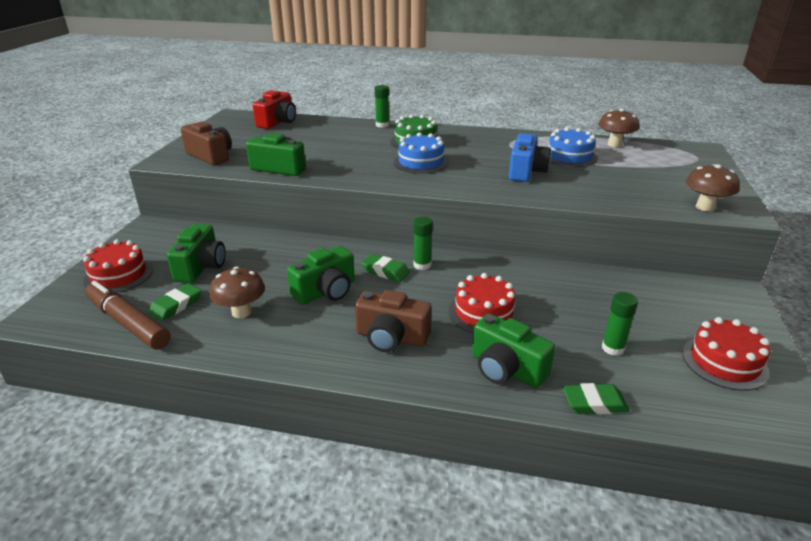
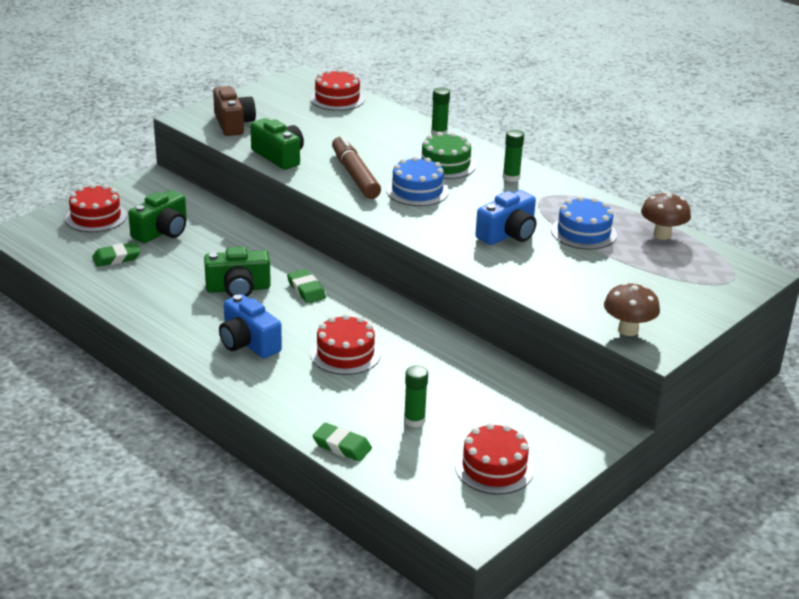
camera: 30 degrees right, 0 degrees up
brown marker [85,281,171,349] -> brown marker moved to [332,135,381,199]
brown mushroom [210,266,265,318] -> none
red camera [253,90,296,129] -> red cake [310,69,365,111]
brown camera [355,290,432,352] -> blue camera [219,294,282,358]
green glue stick [413,217,433,270] -> green glue stick moved to [503,130,524,182]
green camera [472,314,555,388] -> none

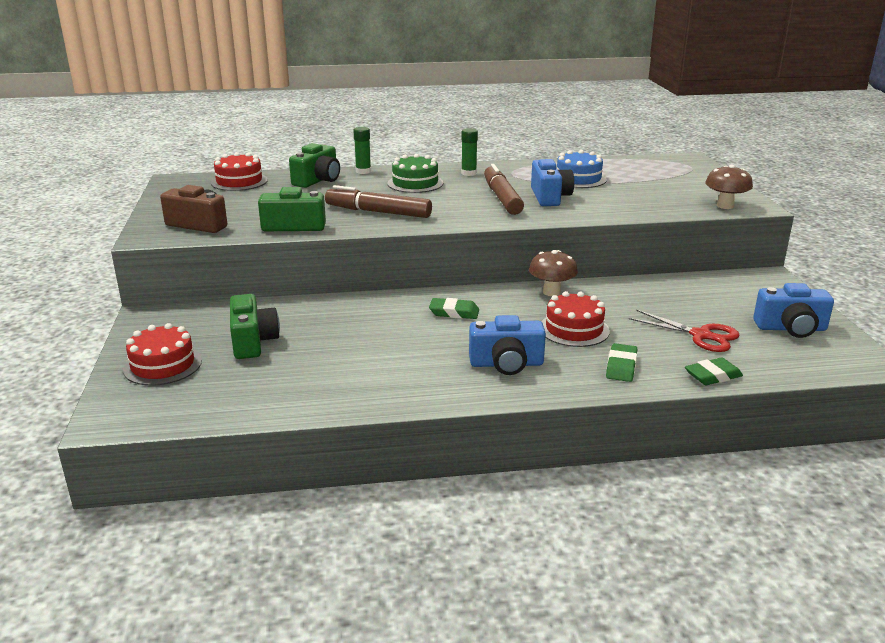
camera: 50 degrees left, 5 degrees down
green eraser [92,242,141,267] -> green eraser moved to [606,343,638,382]
green camera [204,247,271,297] -> green camera moved to [289,143,340,188]
blue cake [386,156,449,206] -> none
green glue stick [404,365,428,427] -> red scissors [629,310,740,352]
red cake [455,423,534,494] -> blue camera [753,283,834,338]
brown mushroom [641,192,691,240] -> brown mushroom moved to [529,250,578,296]
none -> brown marker [484,164,524,215]

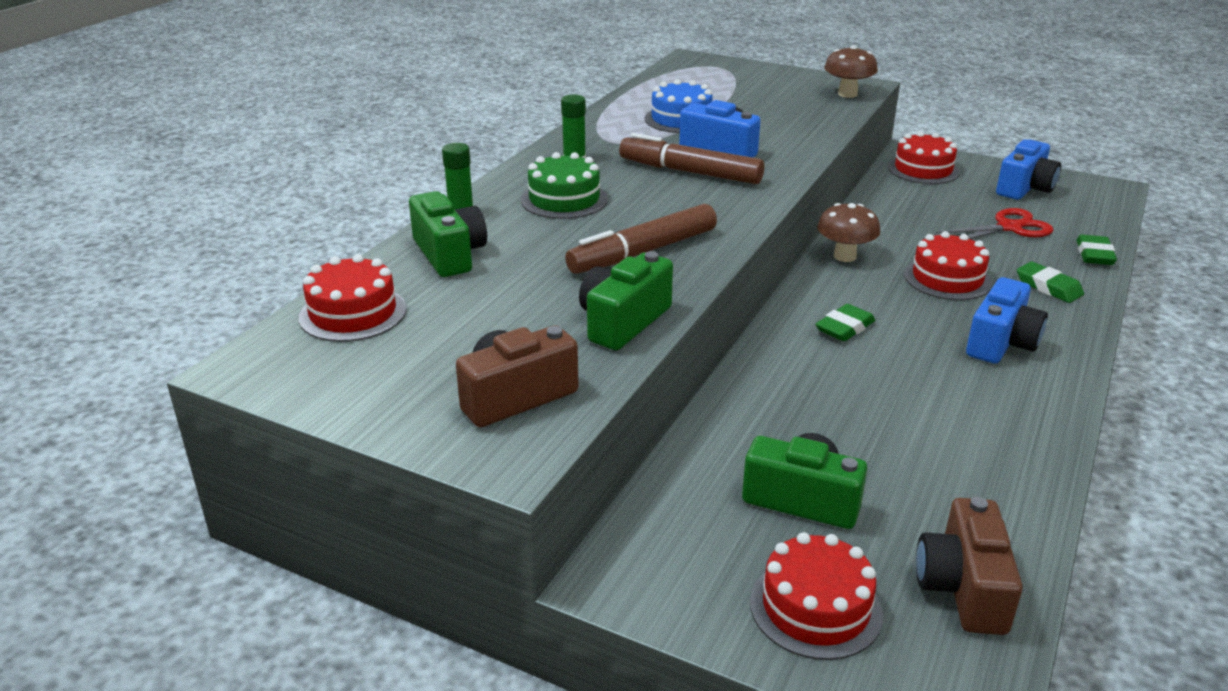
camera: 55 degrees left, 5 degrees up
none -> red cake [888,131,960,184]
none -> brown camera [916,497,1023,635]

